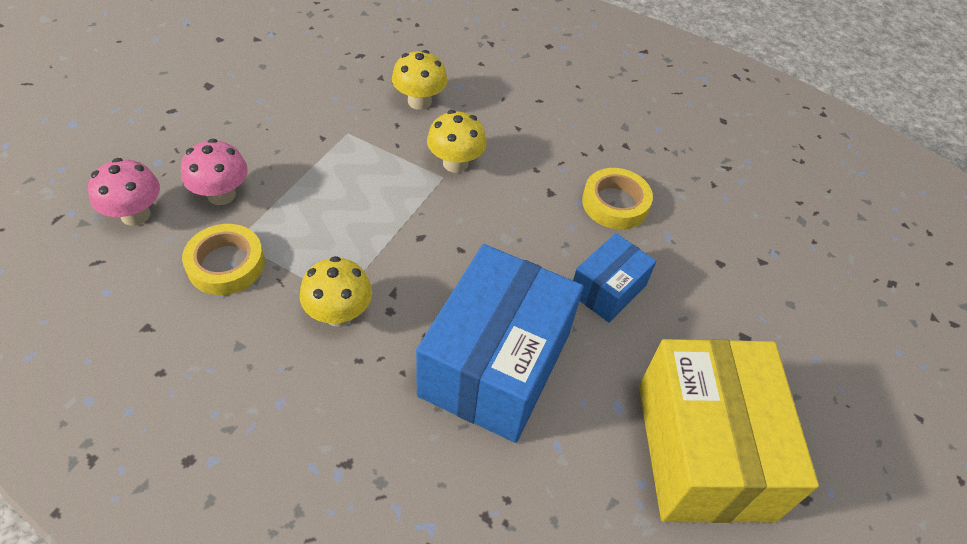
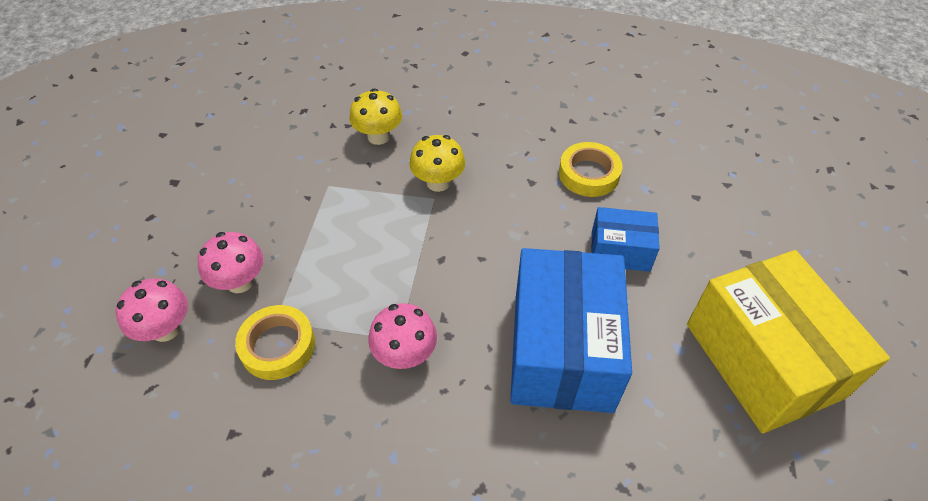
camera: 15 degrees left, 0 degrees up
yellow mushroom [300,256,372,327] -> pink mushroom [368,303,437,369]
blue box [573,233,656,323] -> blue box turned 75 degrees clockwise [591,207,660,272]

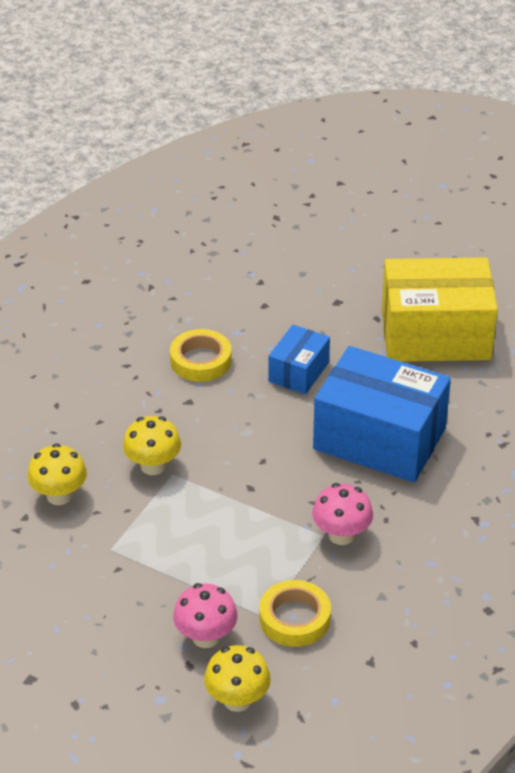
camera: 70 degrees left, 10 degrees down
pink mushroom [116,279,188,342] -> yellow mushroom [204,645,271,712]

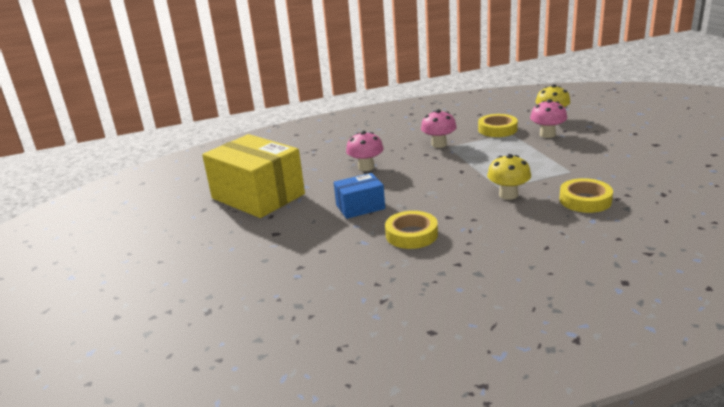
camera: 135 degrees left, 15 degrees down
yellow mushroom [27,443,87,505] -> yellow tape [559,178,613,213]
blue box [313,346,451,482] -> pink mushroom [346,131,384,171]

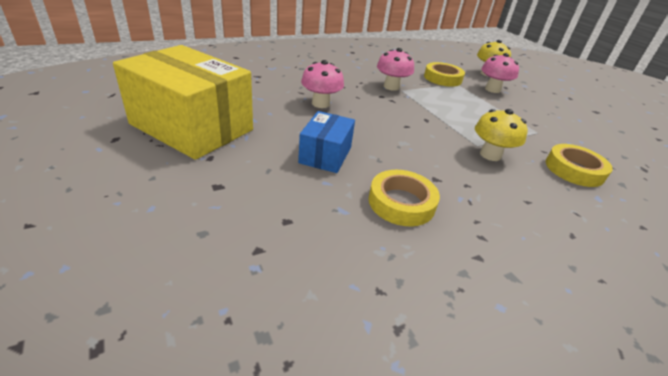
camera: 15 degrees left, 10 degrees up
blue box [334,173,385,219] -> blue box turned 45 degrees counterclockwise [298,111,355,173]

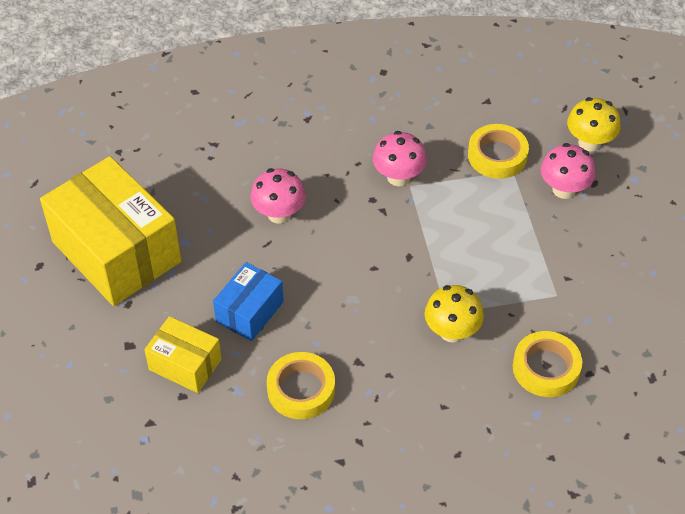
camera: 20 degrees right, 15 degrees up
none -> yellow box [144,316,222,393]

